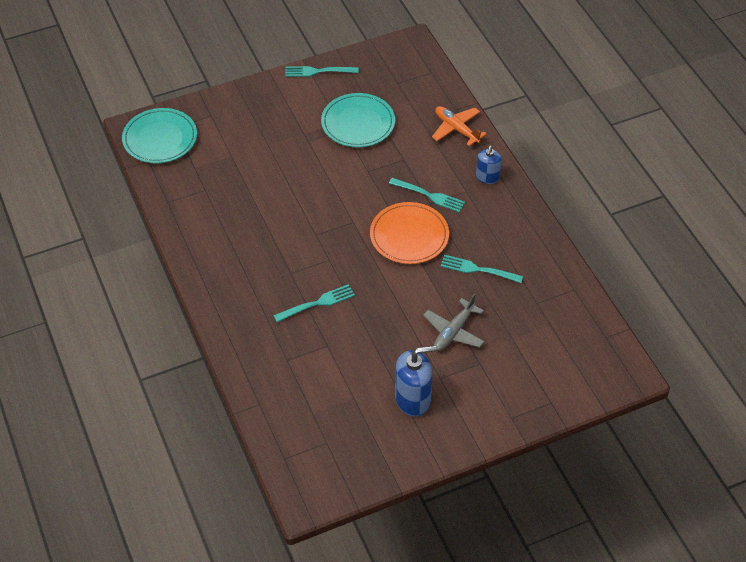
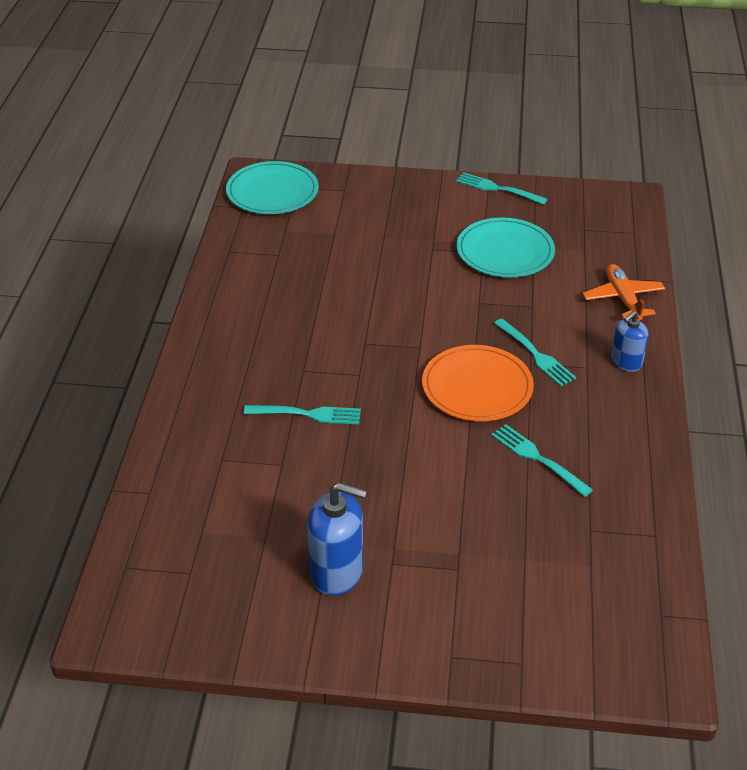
camera: 30 degrees right, 10 degrees down
grey plane [423,294,484,351] -> none

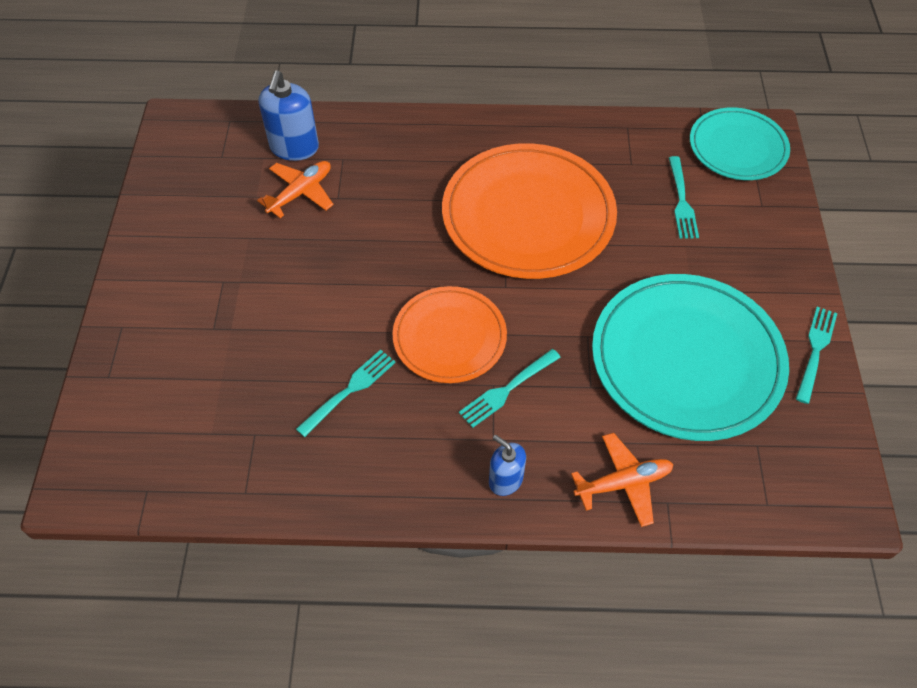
camera: 85 degrees right, 15 degrees up
turquoise fork [244,405,361,424] -> turquoise fork moved to [669,156,699,239]
blue soap dispenser [307,483,367,596] -> blue soap dispenser moved to [259,70,319,161]
turquoise plate [456,218,555,278] -> turquoise plate [592,274,789,441], size x1.67
none -> orange plane [257,161,333,218]
none -> orange plate [442,143,617,279]

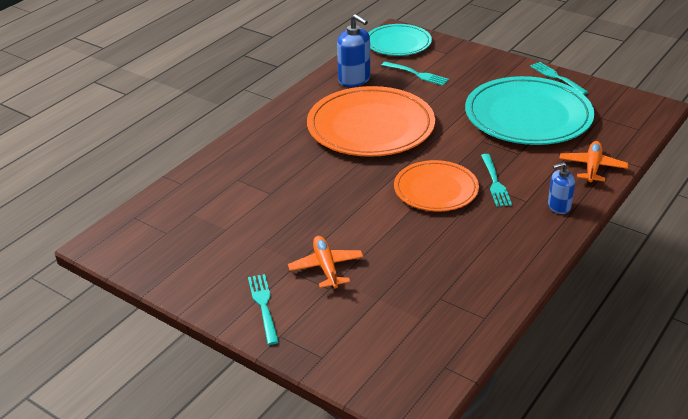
camera: 55 degrees left, 20 degrees down
orange plane [257,161,333,218] -> orange plane moved to [288,236,364,289]
blue soap dispenser [259,70,319,161] -> blue soap dispenser moved to [337,14,370,87]
turquoise fork [296,349,396,437] -> turquoise fork moved to [248,274,279,345]

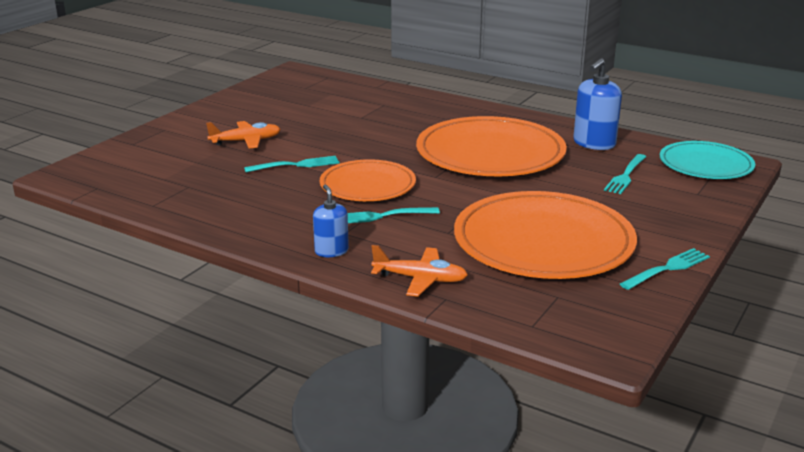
camera: 85 degrees right, 10 degrees down
turquoise fork [248,274,279,345] -> turquoise fork moved to [244,156,339,172]
turquoise plate [465,76,594,145] -> orange plate [454,191,637,279]

